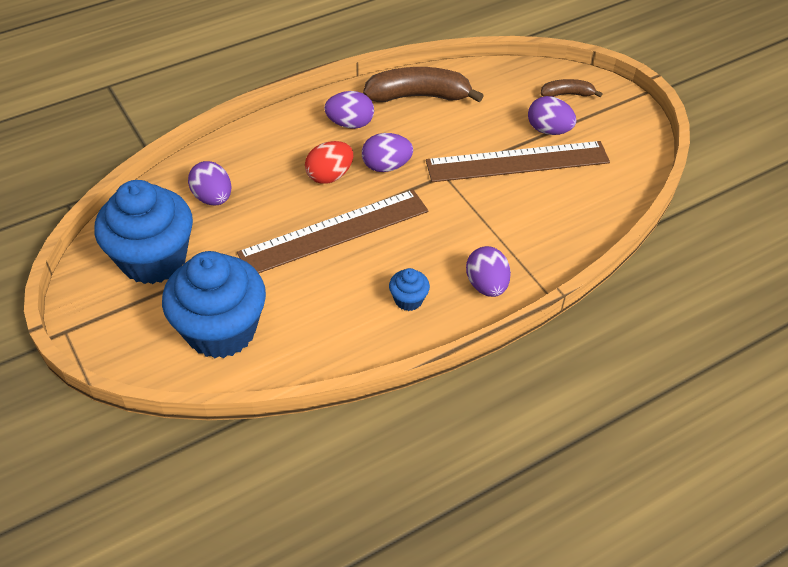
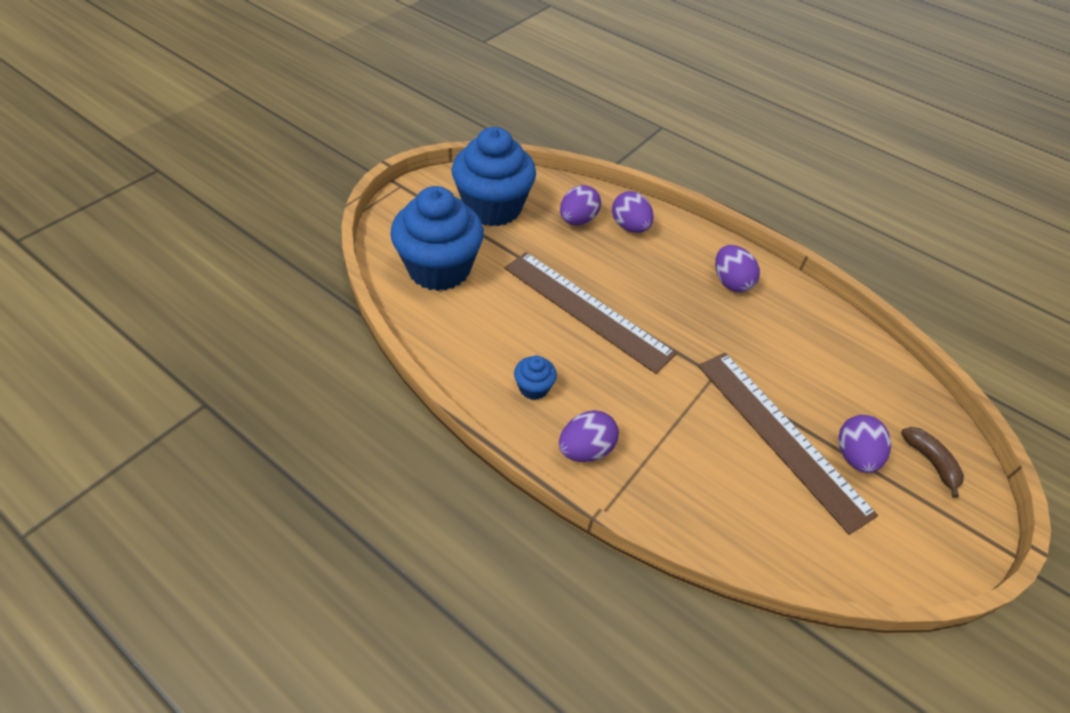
camera: 65 degrees right, 0 degrees up
red egg [305,141,353,184] -> none
purple egg [362,133,413,172] -> purple egg moved to [612,191,654,233]
brown banana [363,67,484,102] -> none

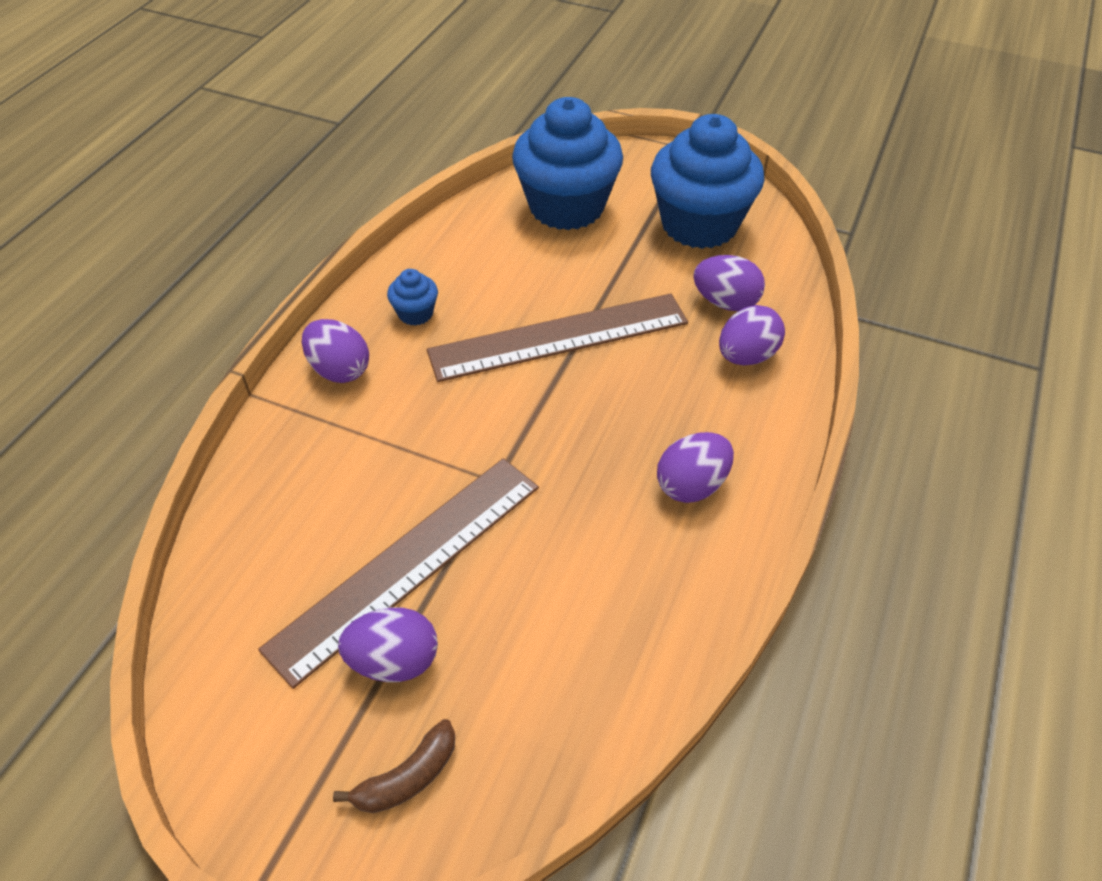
camera: 80 degrees right, 0 degrees up
brown ruler [504,252,677,374] -> brown ruler turned 45 degrees clockwise [427,293,688,382]

